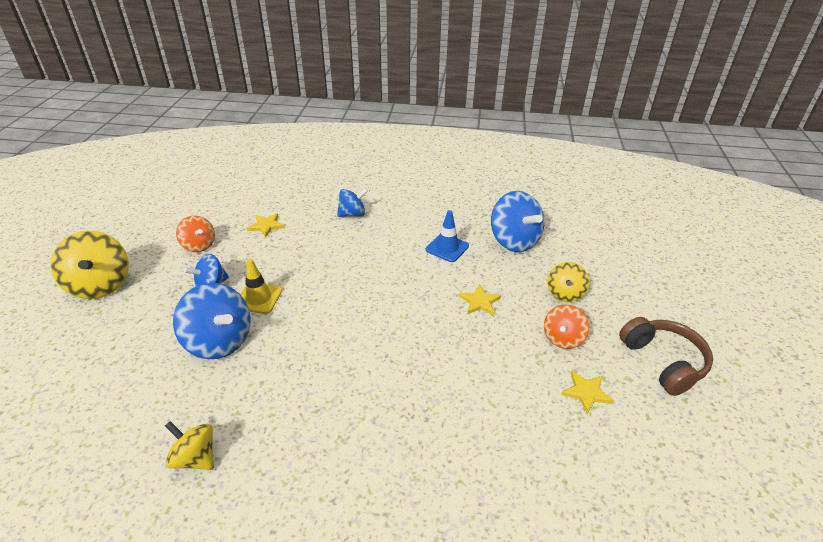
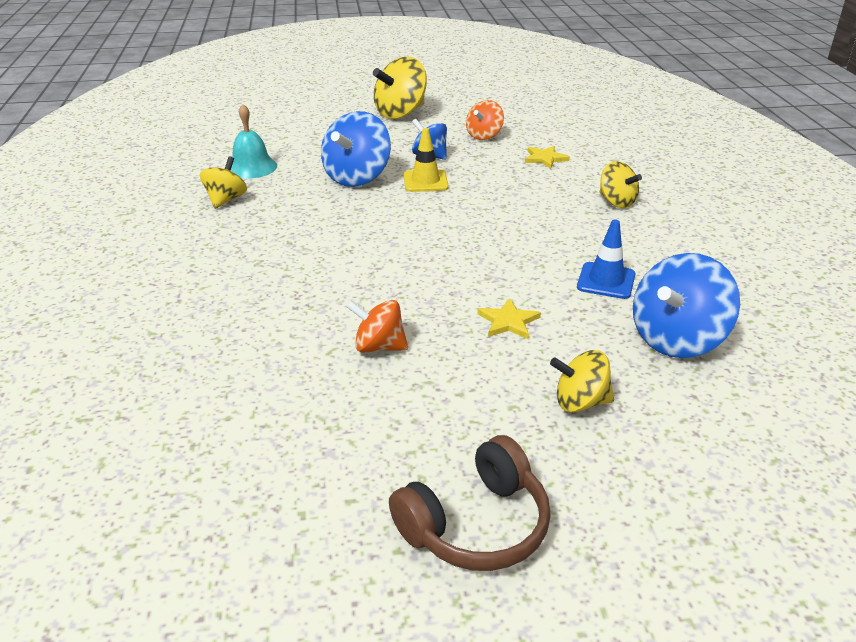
camera: 75 degrees right, 5 degrees down
blue spinning top [337,188,368,217] -> yellow spinning top [600,161,642,208]
orange spinning top [544,305,589,349] -> orange spinning top moved to [346,300,408,353]
yellow star [561,370,614,415] -> none
none -> turquoise bell [231,104,277,179]

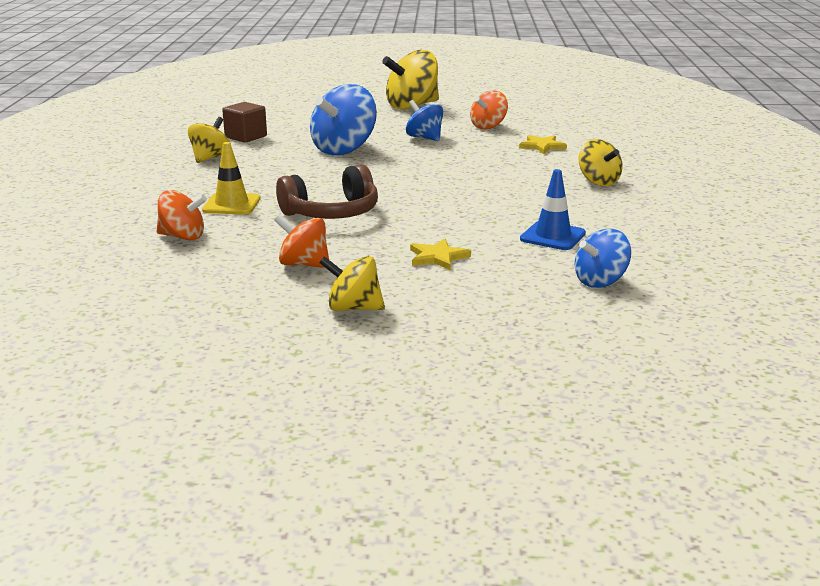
camera: 10 degrees right, 10 degrees down
turquoise bell [231,104,277,179] -> brown cube [222,102,267,143]
brown headphones [389,435,551,571] -> brown headphones moved to [276,164,378,219]
yellow traffic cone [404,128,449,192] -> yellow traffic cone moved to [202,142,261,215]
yellow spinning top [550,350,614,412] -> yellow spinning top moved to [319,256,385,311]
blue spinning top [633,253,740,358] -> blue spinning top [575,229,631,288], size x0.60
none -> orange spinning top [157,190,207,241]

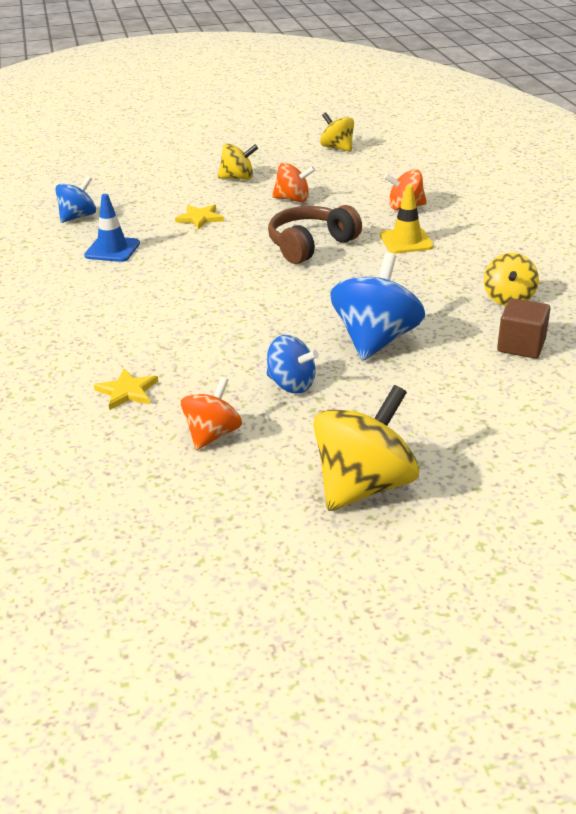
camera: 165 degrees right, 10 degrees up
yellow spinning top [579,139,623,186] -> yellow spinning top moved to [320,112,354,152]

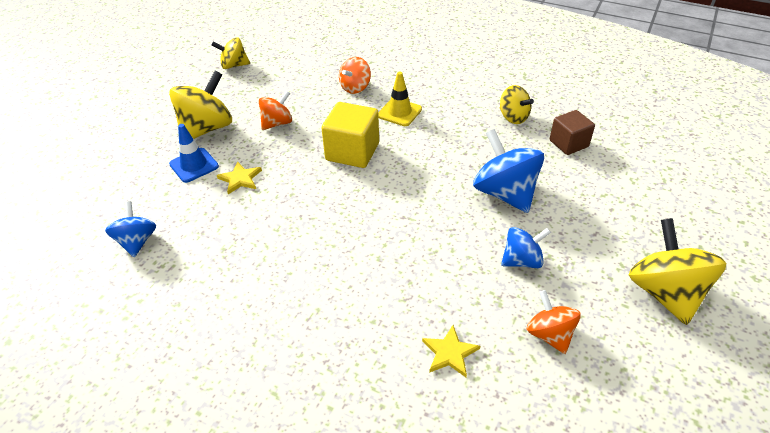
camera: 50 degrees left, 10 degrees up
blue traffic cone [84,194,140,262] -> blue traffic cone moved to [169,124,219,183]
yellow spinning top [218,143,258,180] -> yellow spinning top [169,71,232,139], size x1.68
brown headphones [268,205,362,264] -> yellow cube [321,102,379,168]

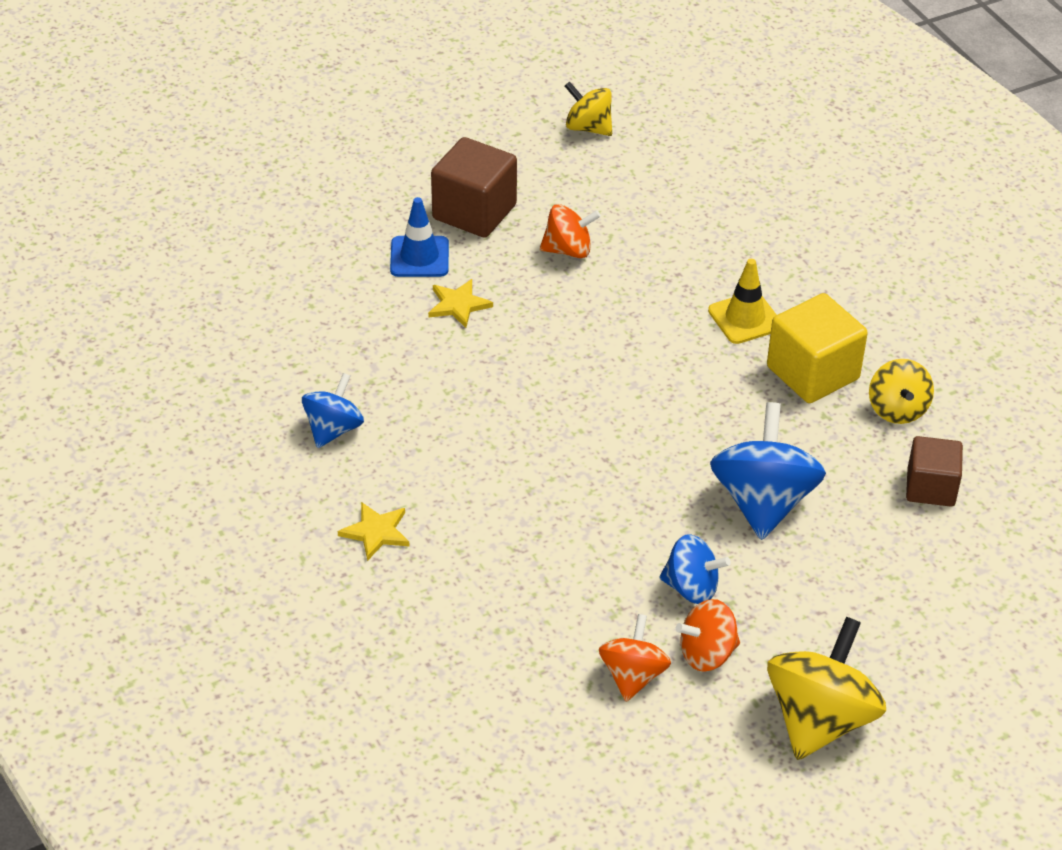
camera: 35 degrees right, 0 degrees up
blue spinning top [105,201,156,257] -> blue spinning top moved to [302,373,364,448]
yellow spinning top [169,71,232,139] -> brown cube [431,137,517,238]
yellow cube [321,102,379,168] -> yellow cube moved to [767,293,868,403]
orange spinning top [339,57,371,94] -> orange spinning top moved to [676,599,740,672]
yellow star [422,325,480,377] -> yellow star moved to [338,502,410,561]

